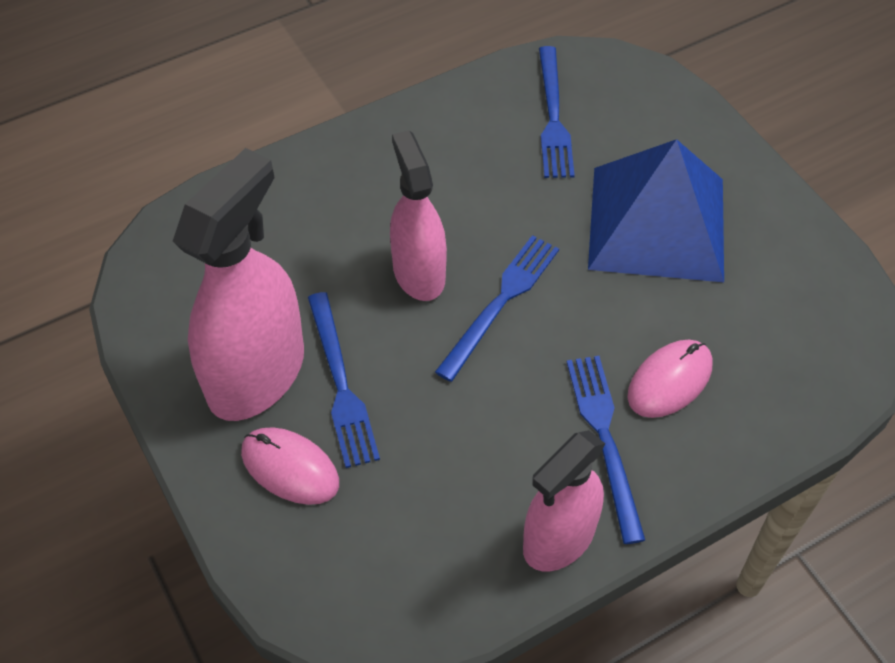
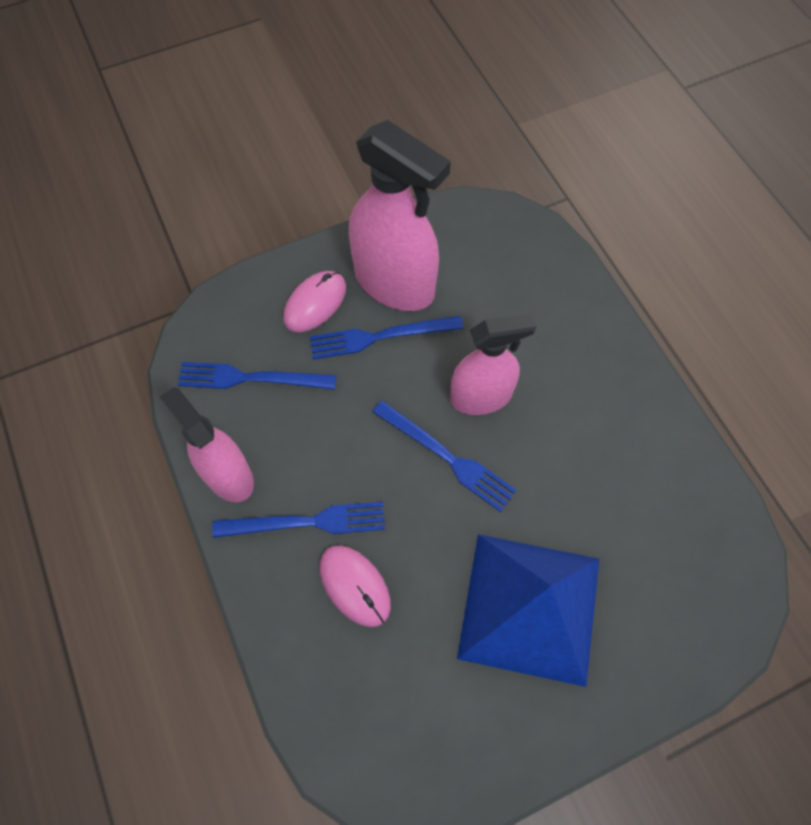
camera: 95 degrees right, 10 degrees up
blue fork [539,46,575,178] -> blue fork moved to [177,362,336,390]

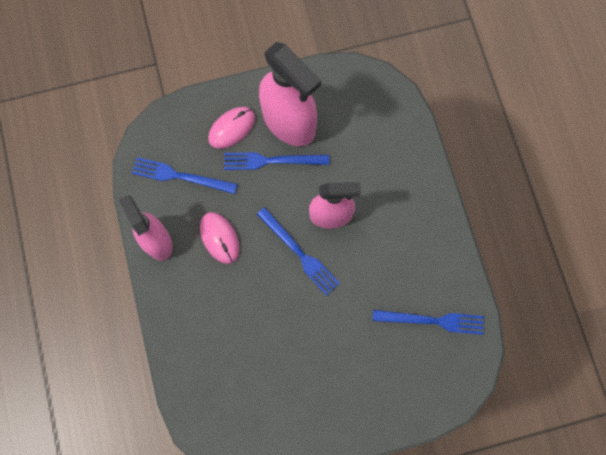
camera: 10 degrees right, 10 degrees up
blue fork [212,502,385,538] -> blue fork moved to [373,310,484,335]
pink mouse [320,546,391,627] -> pink mouse moved to [200,212,240,264]
blue pyramid [457,534,599,687] -> none

